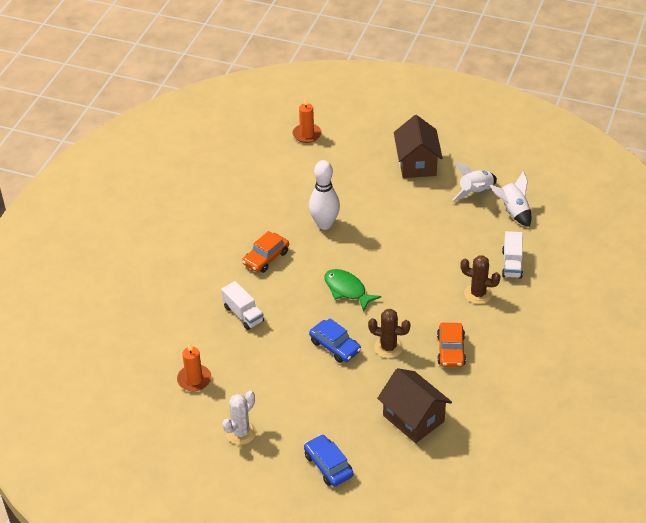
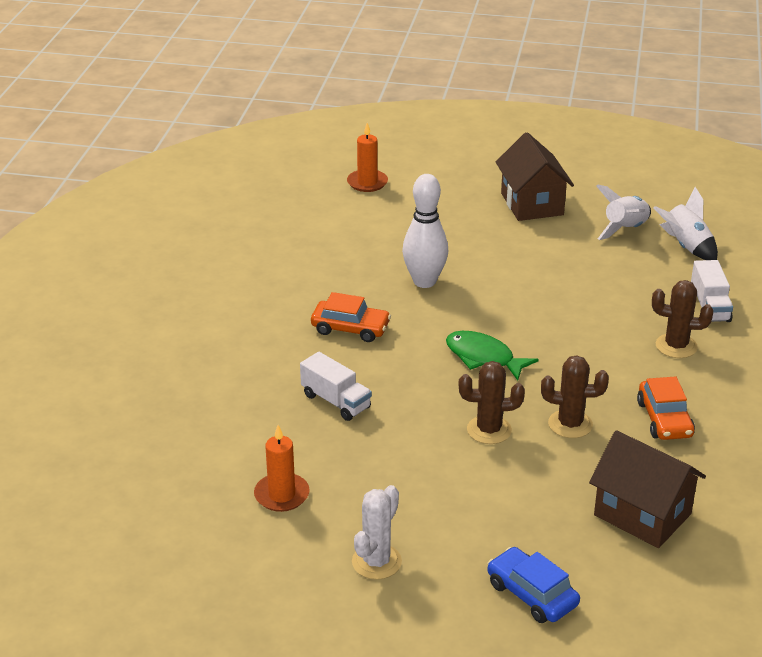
camera: 10 degrees left, 10 degrees down
orange car [242,231,289,273] -> orange car turned 105 degrees counterclockwise [311,292,391,342]
blue car [309,318,361,363] -> brown cactus [459,361,525,444]

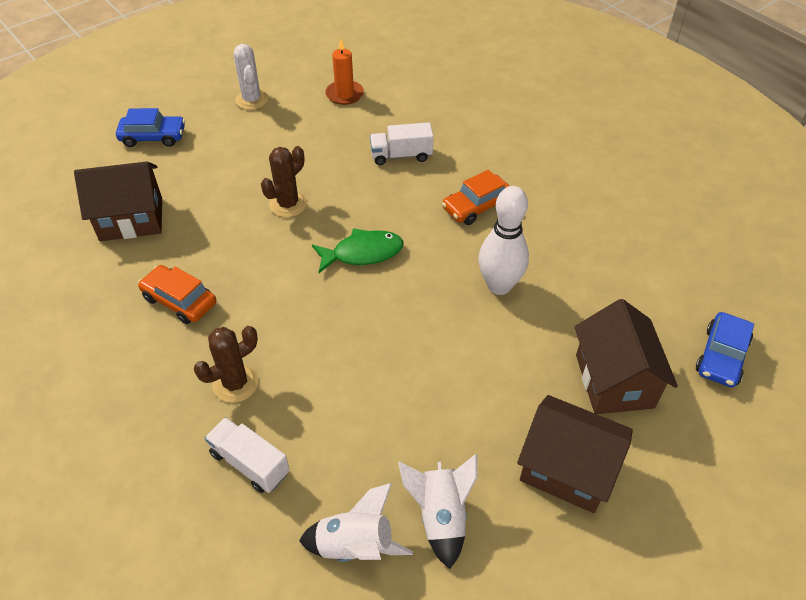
camera: 130 degrees right, 15 degrees up
orange candle [347,123,388,192] -> blue car [696,312,754,387]
brown cactus [541,355,609,438] -> none
none -> brown house [575,299,678,414]

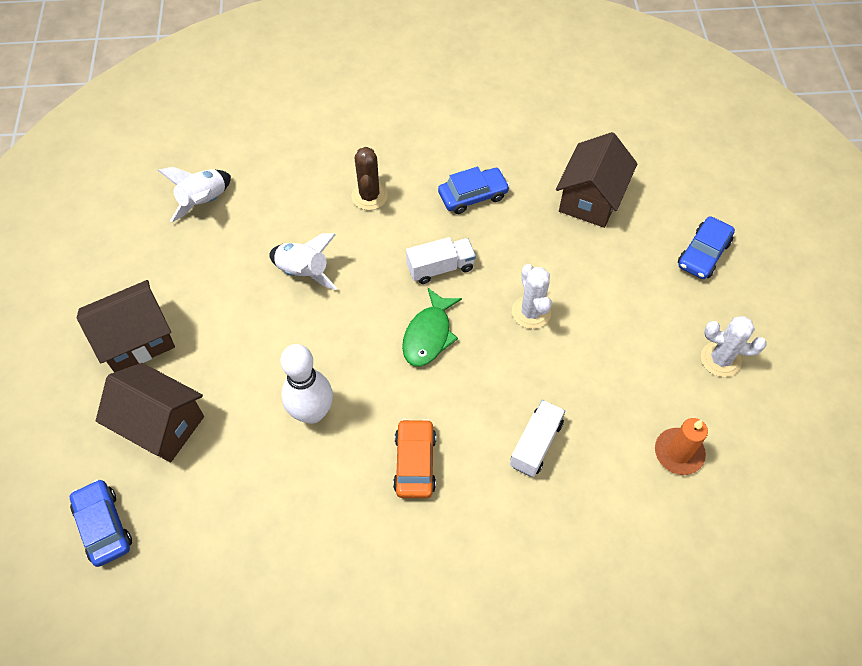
camera: 125 degrees right, 10 degrees up
orange car [138,265,216,324] -> blue car [438,167,510,214]
white truck [205,417,290,493] -> white truck moved to [406,237,476,284]
brown cactus [261,146,307,217] -> white cactus [512,264,552,329]
white rocket [398,454,477,569] -> white rocket moved to [269,233,337,290]

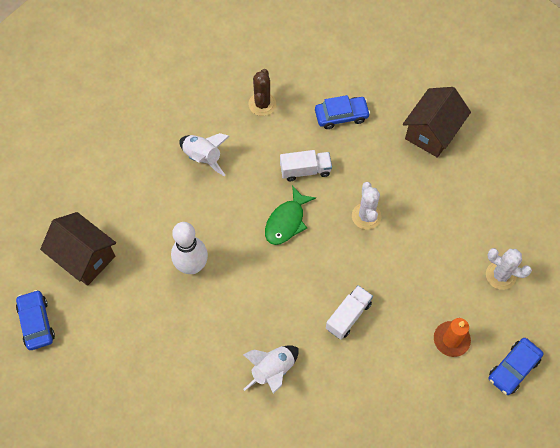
camera: 10 degrees right, 5 degrees up
brown house [77,280,175,372] -> none
white rocket [158,167,231,223] -> white rocket moved to [243,345,299,394]
orange car [393,419,436,498] -> none
blue car [678,216,735,279] -> blue car moved to [489,338,544,395]

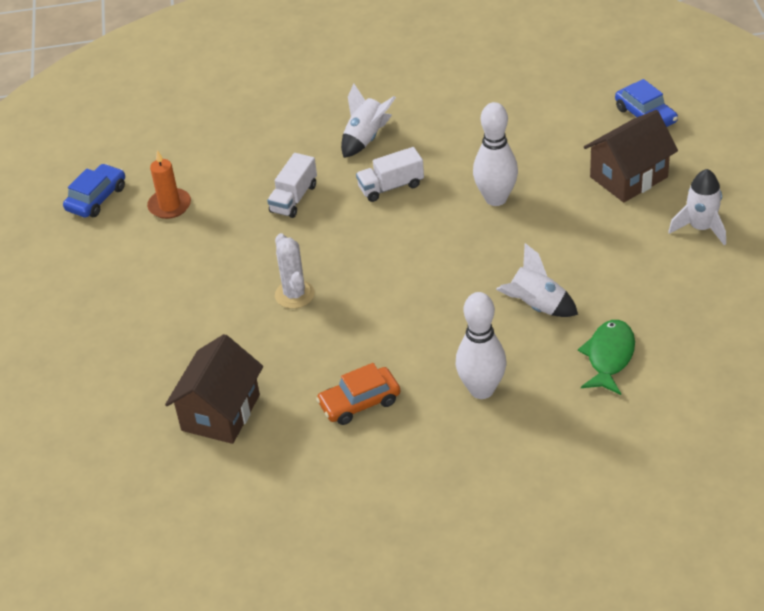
camera: 170 degrees right, 20 degrees down
brown house [40,212,116,286] -> brown house turned 60 degrees counterclockwise [584,110,678,203]
brown cactus [249,69,276,116] -> white bowling pin [456,292,506,399]
green fish [265,185,316,245] -> green fish moved to [578,320,635,395]
white truck [280,150,332,181] -> white truck moved to [356,147,424,202]
blue car [315,95,370,129] -> orange car [316,363,400,425]
white cactus [486,248,532,290] -> none
none -> white rocket [668,169,726,246]

